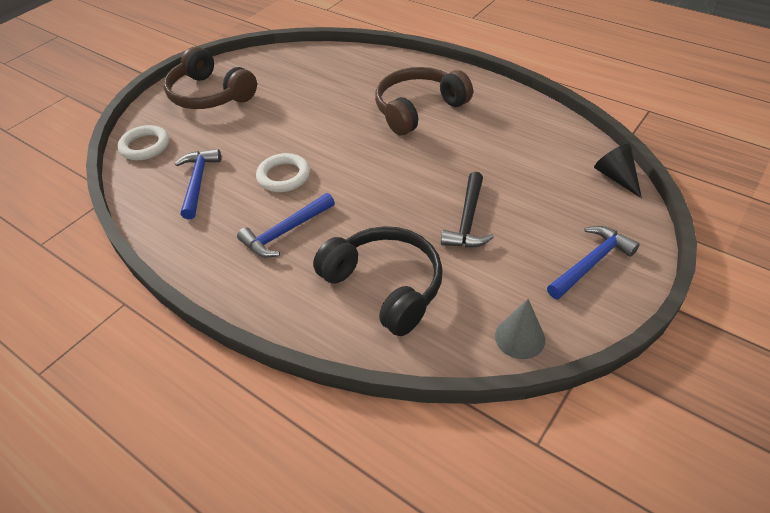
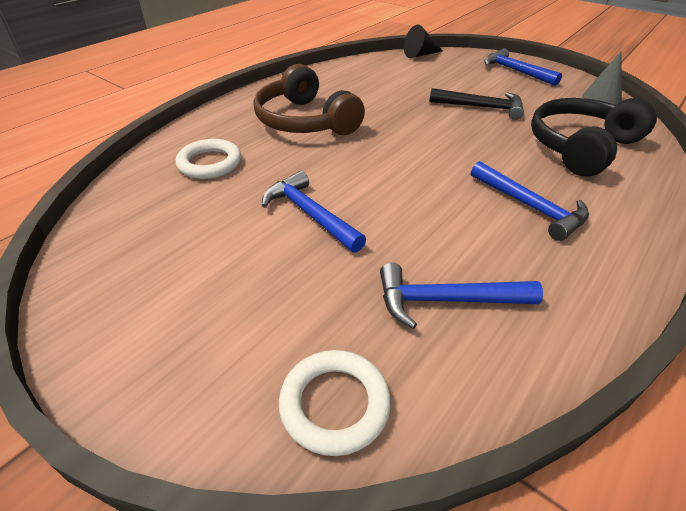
camera: 90 degrees left, 5 degrees down
brown headphones [164,47,257,109] -> none
white ring [256,153,310,192] -> white ring moved to [176,139,241,179]
none -> blue hammer [262,171,366,253]

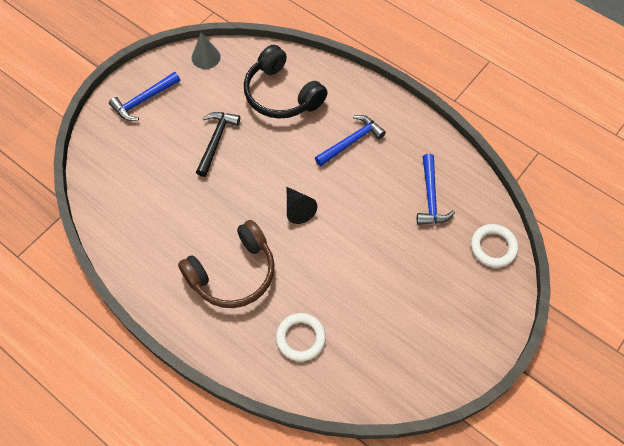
camera: 90 degrees left, 20 degrees up
blue hammer [262,171,366,253] -> none
black cone [404,25,443,58] -> black cone moved to [287,187,317,224]

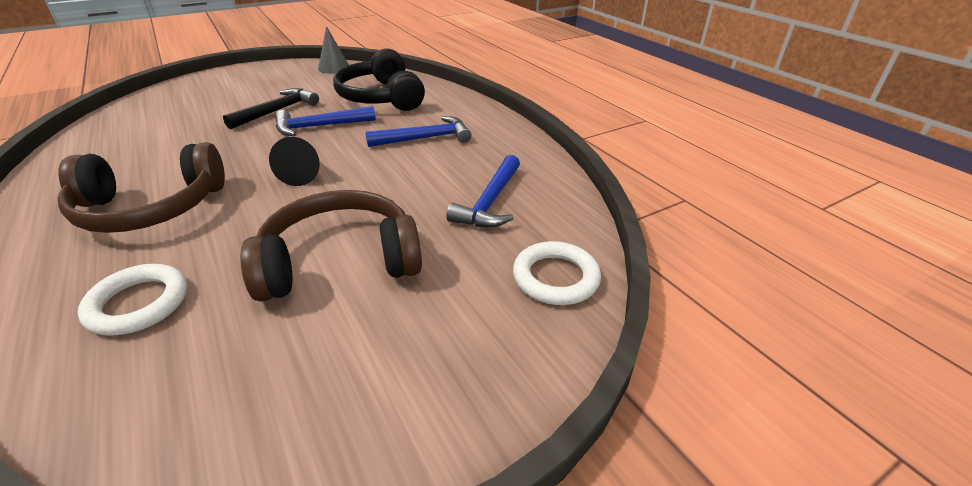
camera: 20 degrees right, 25 degrees down
blue hammer [109,72,180,121] -> blue hammer moved to [275,106,376,136]
none -> brown headphones [240,190,422,301]

